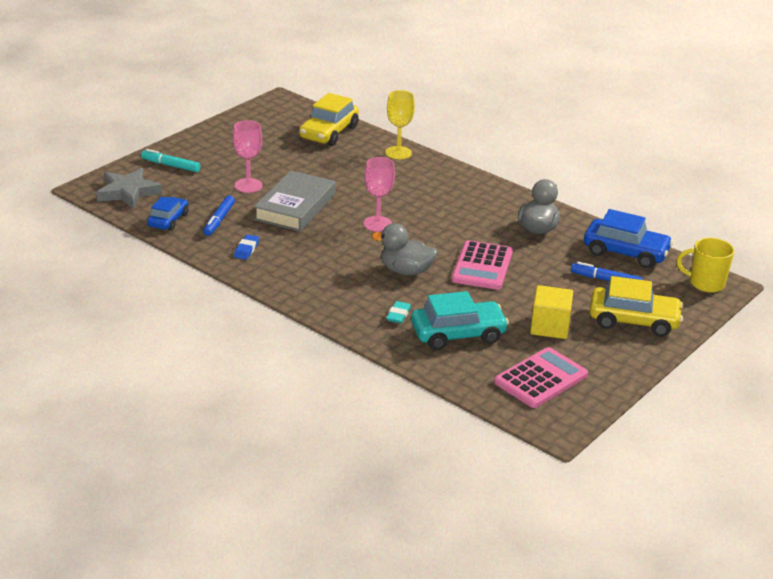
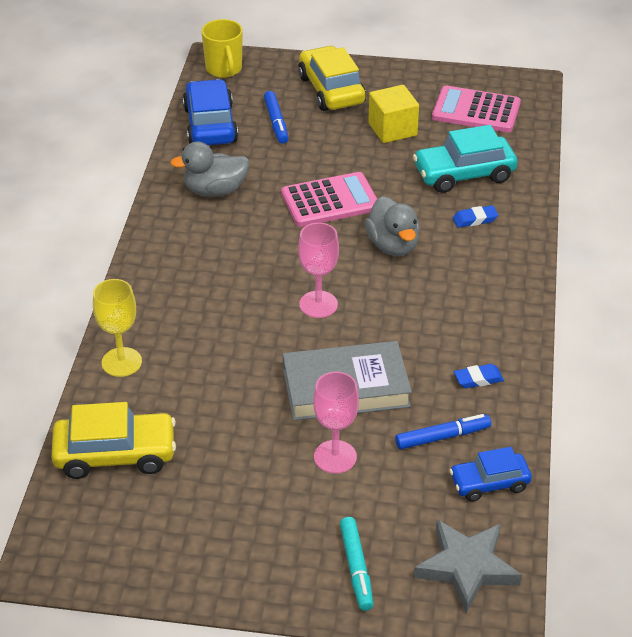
camera: 120 degrees left, 10 degrees up
turquoise eraser [386,301,411,324] -> blue eraser [453,205,498,228]
turquoise car [411,291,509,350] -> turquoise car turned 60 degrees counterclockwise [413,125,518,193]

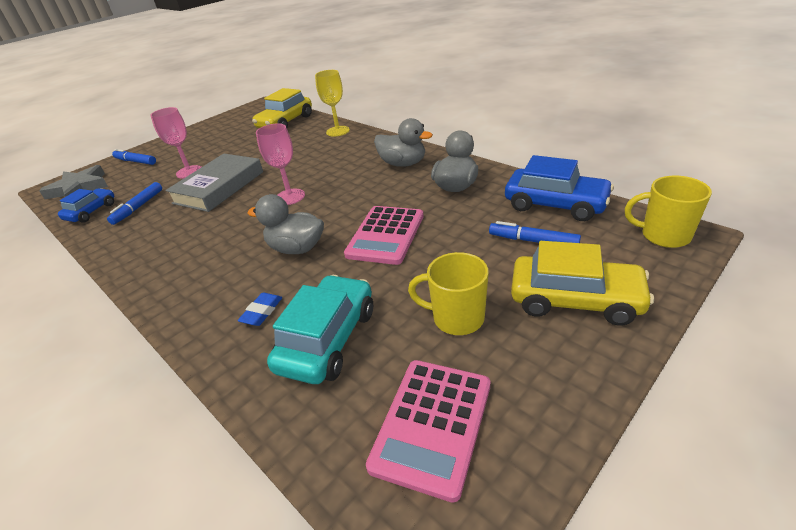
camera: 130 degrees right, 5 degrees down
turquoise marker [340,517,374,611] -> blue marker [112,149,156,165]
yellow cube [368,85,419,143] -> yellow mug [408,252,489,335]
pink calculator [432,86,521,132] -> pink calculator turned 150 degrees clockwise [366,360,490,503]
blue eraser [454,364,504,388] -> none
none -> grey duck [374,118,433,167]

